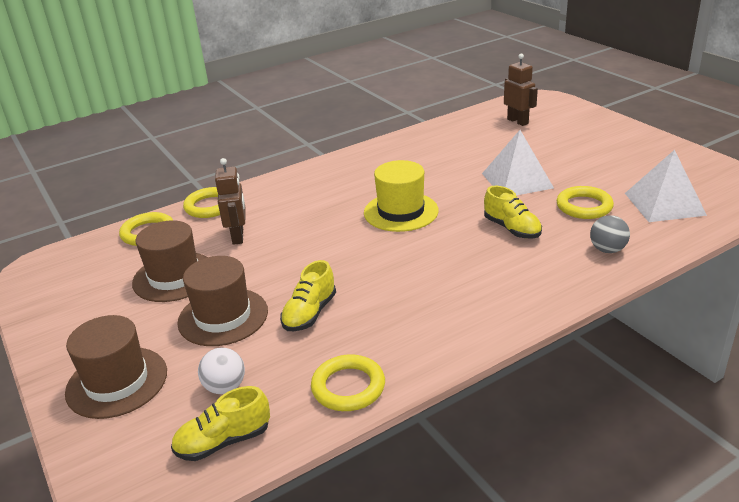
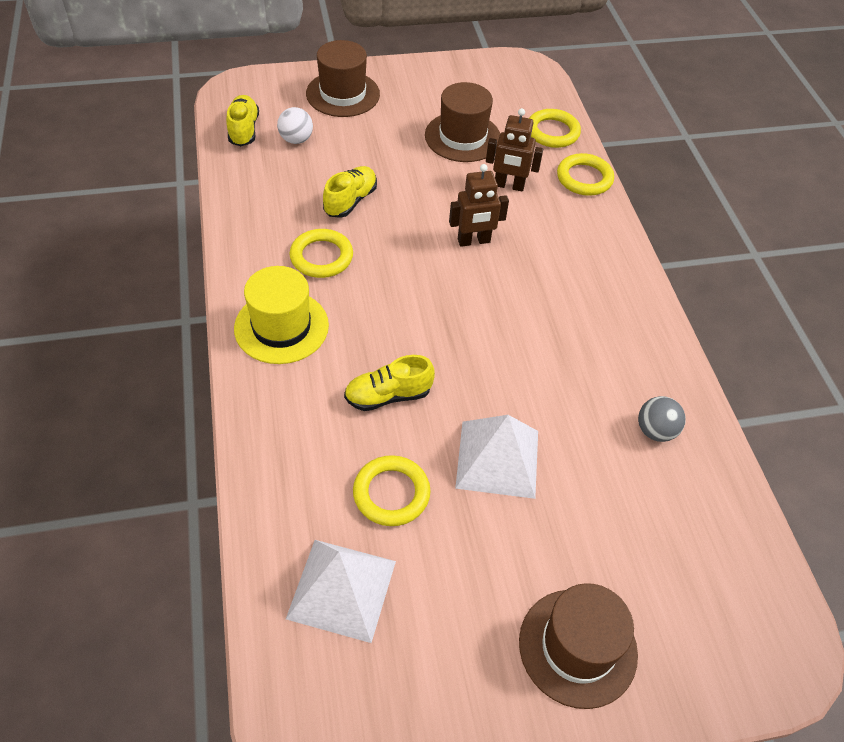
camera: 105 degrees right, 20 degrees up
brown hat [177,256,268,346] -> brown hat moved to [519,583,638,709]
yellow shoe [280,260,336,331] -> yellow shoe turned 75 degrees clockwise [323,166,377,218]
yellow ring [311,354,385,411] -> yellow ring moved to [290,229,353,278]
yellow hat [364,160,439,232] -> yellow hat moved to [234,266,329,364]
brown robot [504,54,538,126] -> brown robot moved to [449,164,509,247]
grey ball [590,215,630,253] -> grey ball moved to [638,396,686,442]

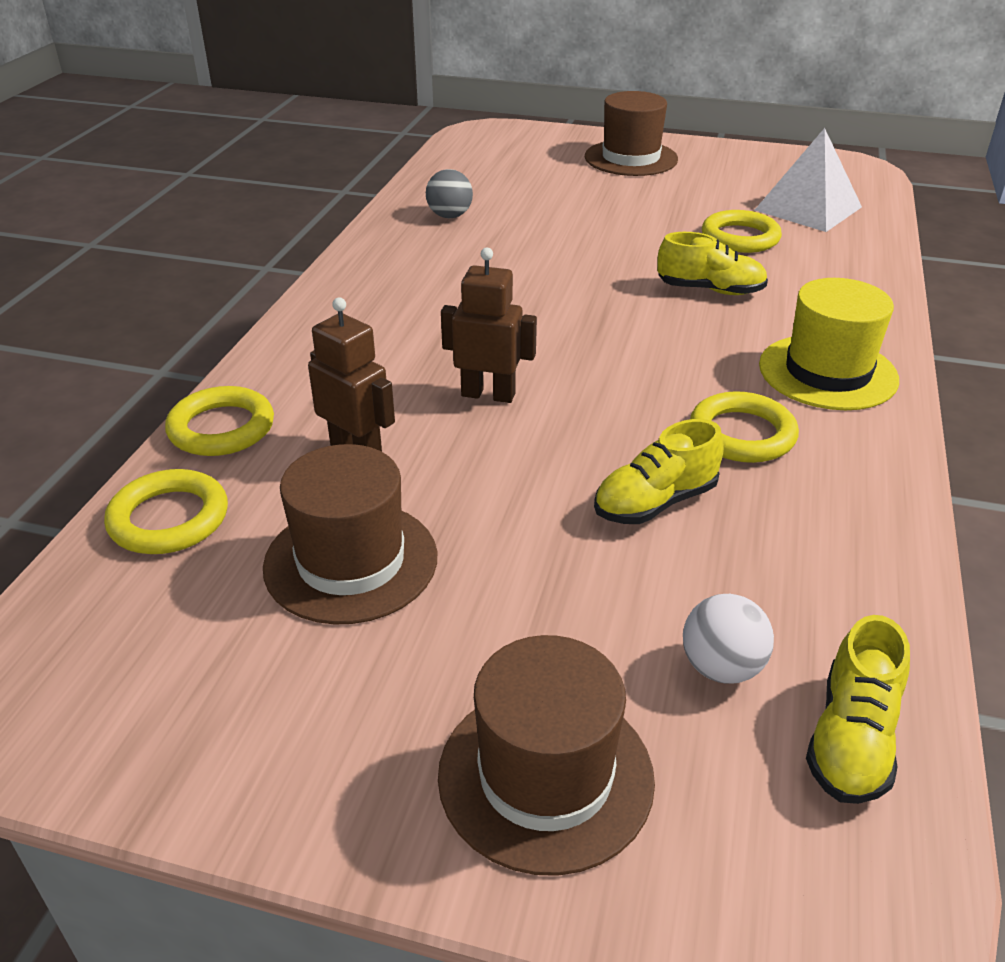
camera: 150 degrees left, 15 degrees down
white pyramid [455,415,538,499] -> none

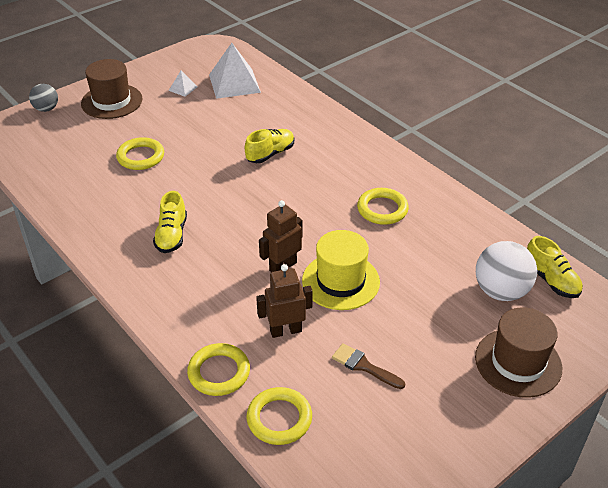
camera: 55 degrees left, 5 degrees up
brown hat [263,444,437,625] -> brown brush [332,343,405,389]
grey ball [426,169,473,218] -> grey ball moved to [29,84,58,112]
yellow shoe [594,419,724,524] -> yellow shoe moved to [153,191,187,253]
white ball [683,594,774,684] -> white ball [476,241,537,301], size x1.67
yellow ring [702,210,782,253] -> yellow ring moved to [116,137,164,170]
yellow hat [759,278,899,410] -> yellow hat moved to [302,230,380,310]
none -> white pyramid [169,70,198,97]

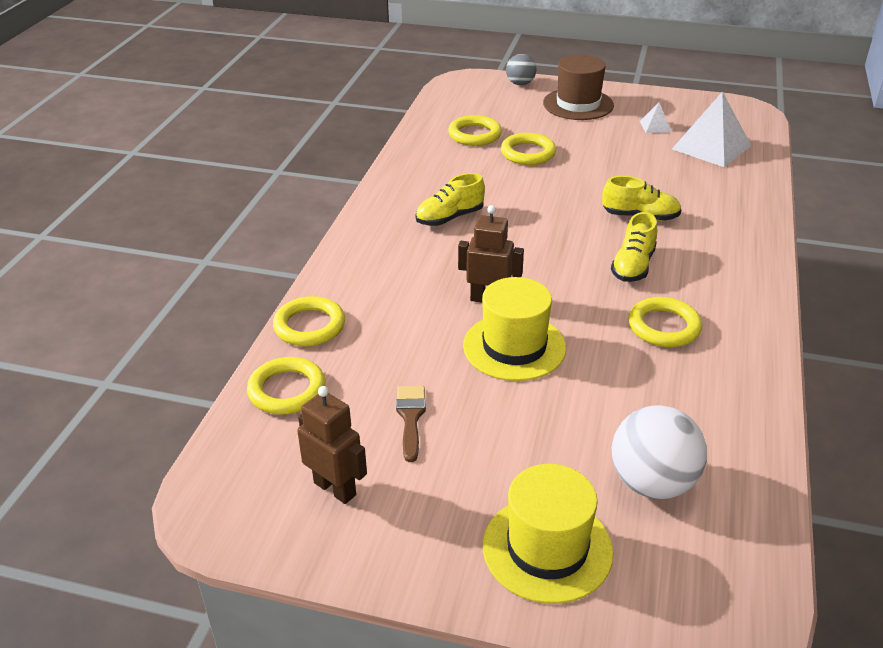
camera: 55 degrees right, 5 degrees down
brown robot [256,264,313,338] -> brown robot moved to [297,386,367,504]
brown hat [475,307,562,398] -> yellow hat [483,464,614,604]
yellow shoe [527,236,583,298] -> yellow shoe moved to [611,212,657,282]
none -> yellow ring [448,115,502,146]

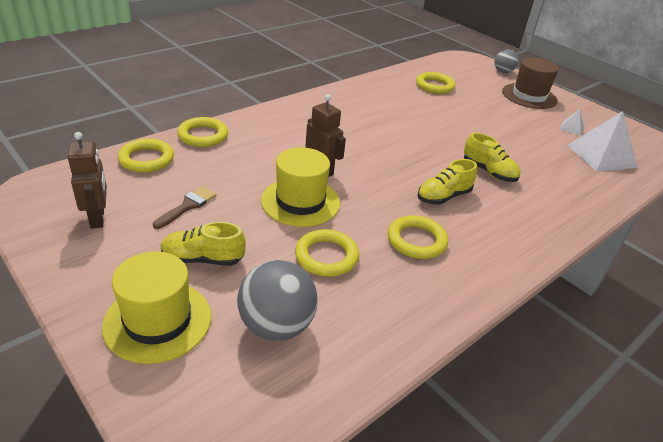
camera: 30 degrees right, 0 degrees up
yellow shoe [416,173,485,226] -> yellow shoe moved to [161,222,246,266]
yellow ring [501,133,556,165] -> yellow ring moved to [295,229,359,277]
white ball [612,405,707,499] -> grey ball [237,260,318,341]

